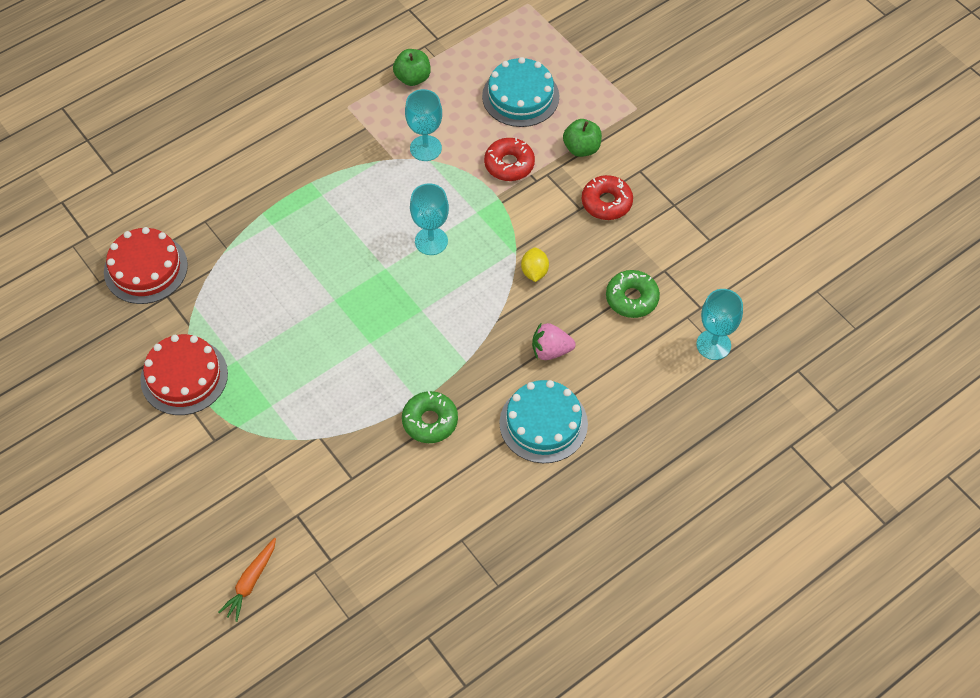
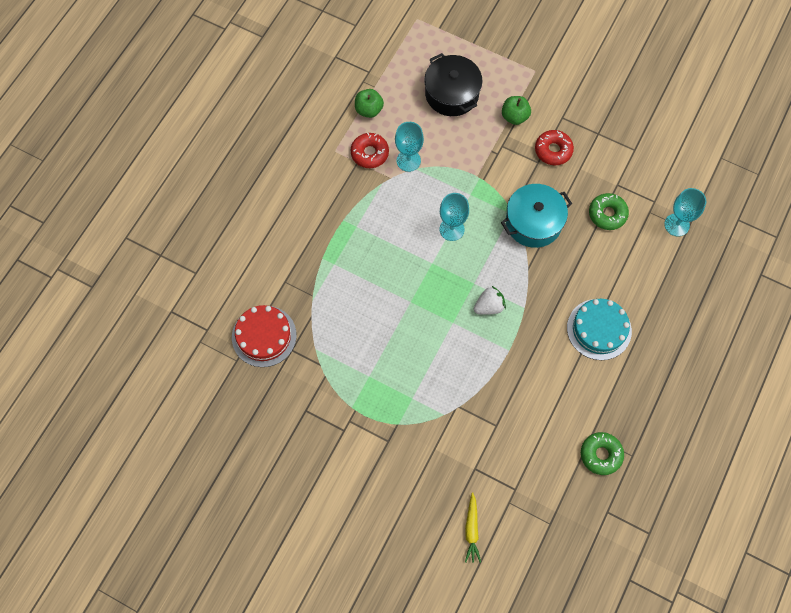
camera: 25 degrees left, 10 degrees up
red cake [140,334,228,415] -> none
orange carrot [218,538,276,622] -> yellow carrot [465,492,481,563]
green donut [402,391,458,443] -> green donut moved to [581,432,624,475]
turquoise cake [482,57,559,127] -> black pot [424,53,482,116]
red donut [484,138,535,181] -> red donut moved to [350,133,389,168]
yellow lemon [521,248,549,282] -> turquoise pot [501,184,572,248]
pink strawberry [532,322,576,360] -> none
none -> white strawberry [474,286,506,315]

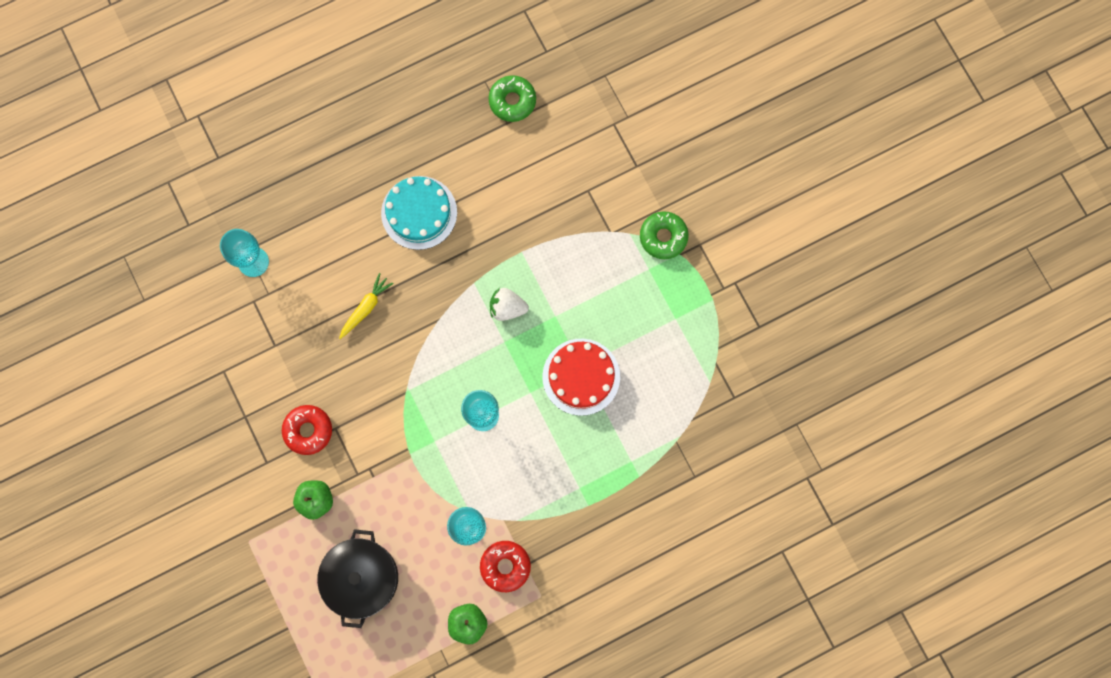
camera: 145 degrees left, 10 degrees up
red cake [232,305,297,367] -> red cake moved to [542,339,620,416]
yellow carrot [465,492,481,563] -> yellow carrot moved to [339,273,394,339]
turquoise pot [501,184,572,248] -> none
green donut [589,193,629,230] -> green donut moved to [640,211,689,259]

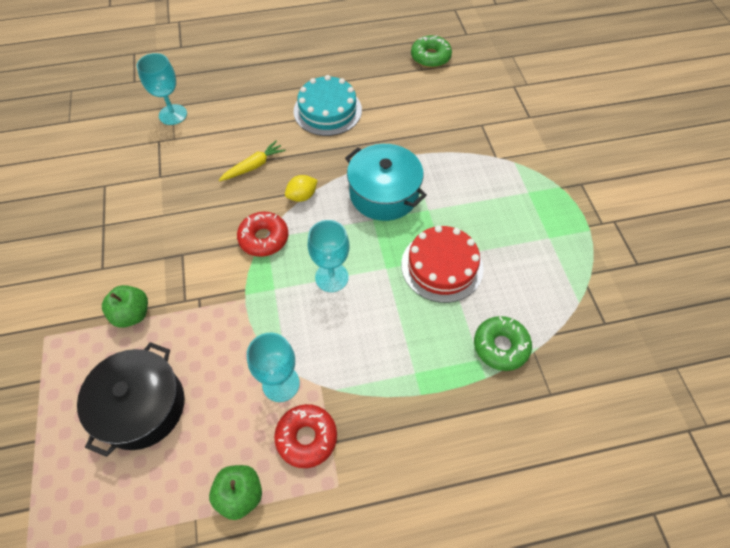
camera: 15 degrees right, 20 degrees down
red donut [282,405,332,455] -> red donut moved to [237,212,288,257]
white strawberry [490,288,529,321] -> turquoise pot [345,144,427,221]
green donut [640,211,689,259] -> green donut moved to [474,316,532,371]
none -> yellow lemon [285,175,318,202]

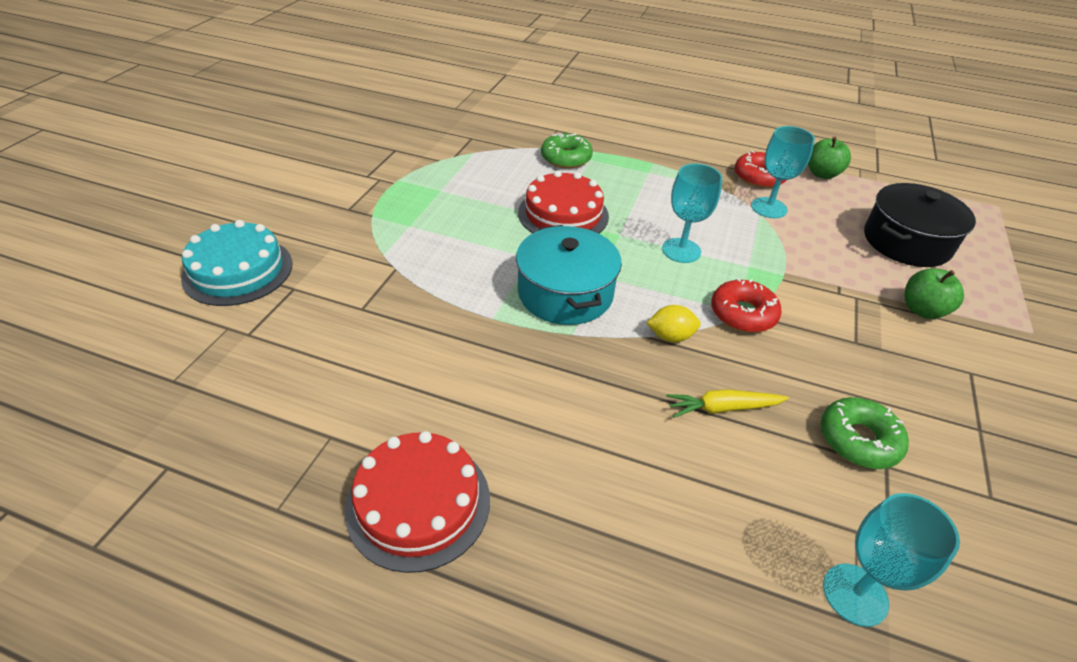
camera: 150 degrees left, 15 degrees down
turquoise cake [294,75,362,136] -> turquoise cake moved to [181,220,292,306]
green donut [411,35,452,68] -> green donut moved to [821,397,909,469]
none -> red cake [345,431,490,573]

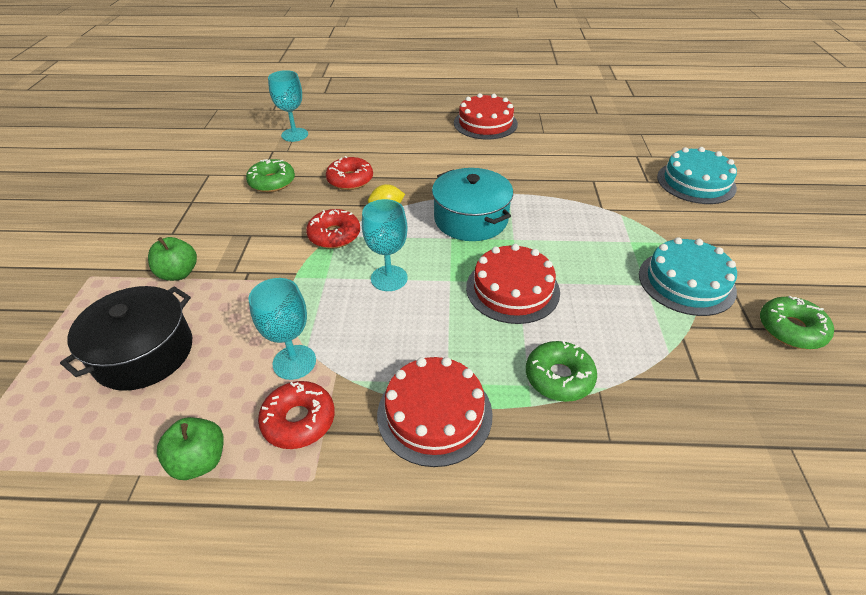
camera: 165 degrees right, 0 degrees up
yellow carrot [666,389,789,418] -> red donut [326,156,373,190]
none -> red cake [377,357,493,467]
none -> turquoise cake [639,237,737,316]
none -> green donut [760,296,834,349]

